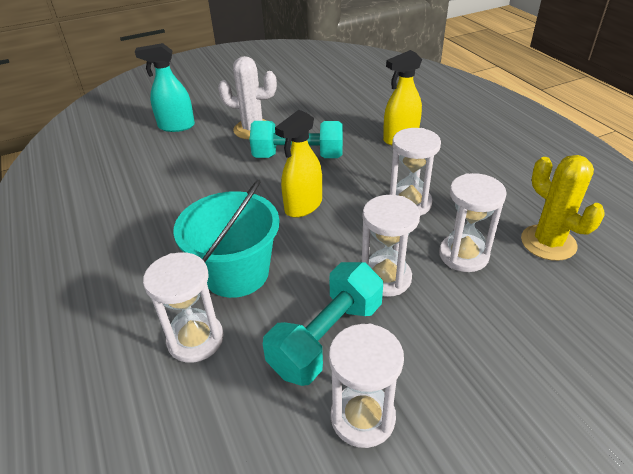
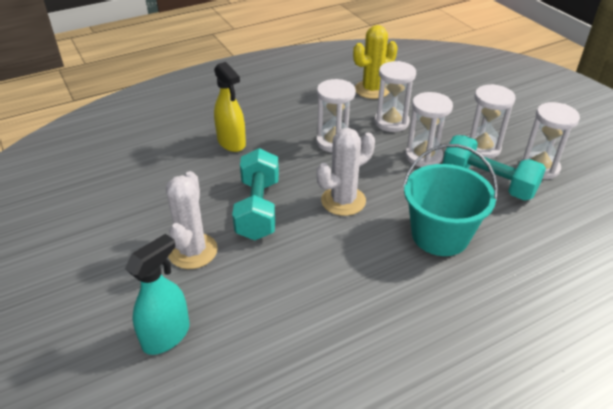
camera: 95 degrees left, 0 degrees up
turquoise spray bottle [135,43,195,132] -> turquoise spray bottle turned 135 degrees counterclockwise [125,234,190,355]
white hourglass [143,252,224,363] -> white hourglass moved to [468,84,515,159]
yellow spray bottle [275,110,322,218] -> white cactus [317,128,375,216]

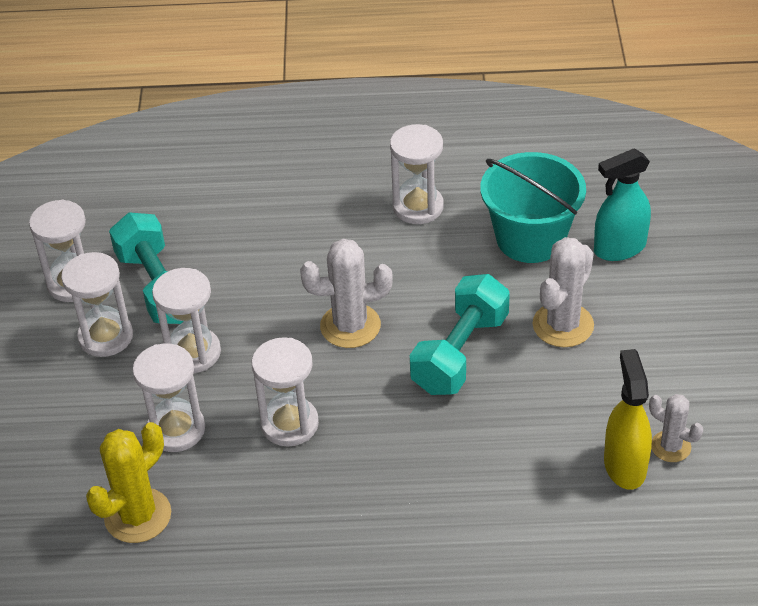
camera: 150 degrees left, 5 degrees up
yellow spray bottle [214,62,246,152] -> yellow spray bottle moved to [604,349,652,490]
yellow cactus [353,25,398,99] -> yellow cactus turned 45 degrees counterclockwise [86,422,171,543]
turquoise bucket [403,144,498,256] -> turquoise bucket moved to [480,152,586,263]
none -> white hourglass [390,124,444,224]
none -> white cactus [649,394,703,462]

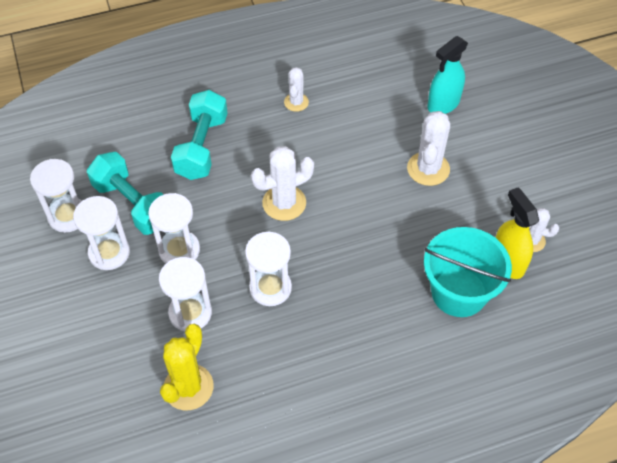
camera: 20 degrees left, 10 degrees up
white hourglass [390,124,444,224] -> white cactus [284,67,309,112]
turquoise dumbbell [410,274,510,395] -> turquoise dumbbell moved to [171,90,228,180]
turquoise bucket [480,152,586,263] -> turquoise bucket moved to [424,227,512,317]

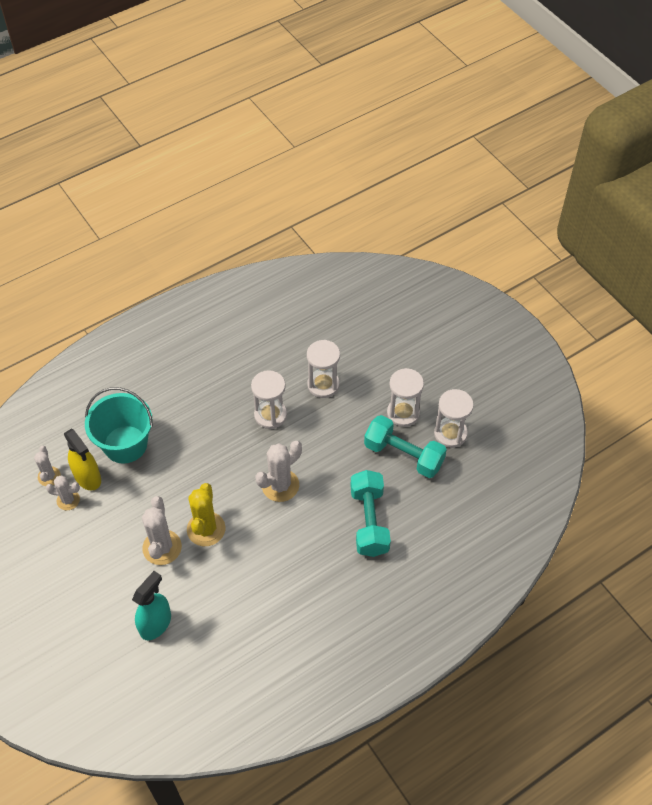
camera: 165 degrees right, 0 degrees up
white hourglass [148,193,200,264] -> none
yellow cactus [160,324,214,410] -> yellow cactus moved to [187,483,225,546]
white cactus [284,67,309,112] -> white cactus moved to [34,446,61,486]

